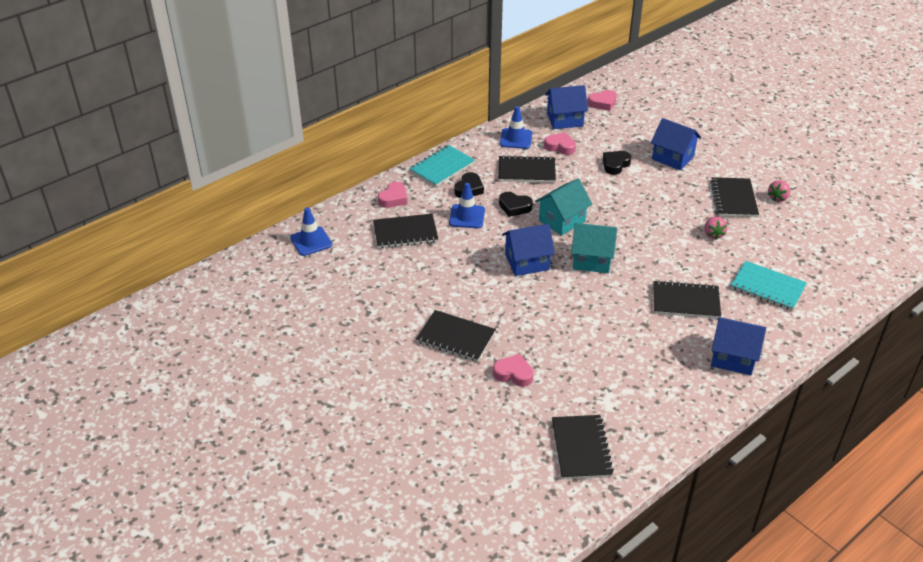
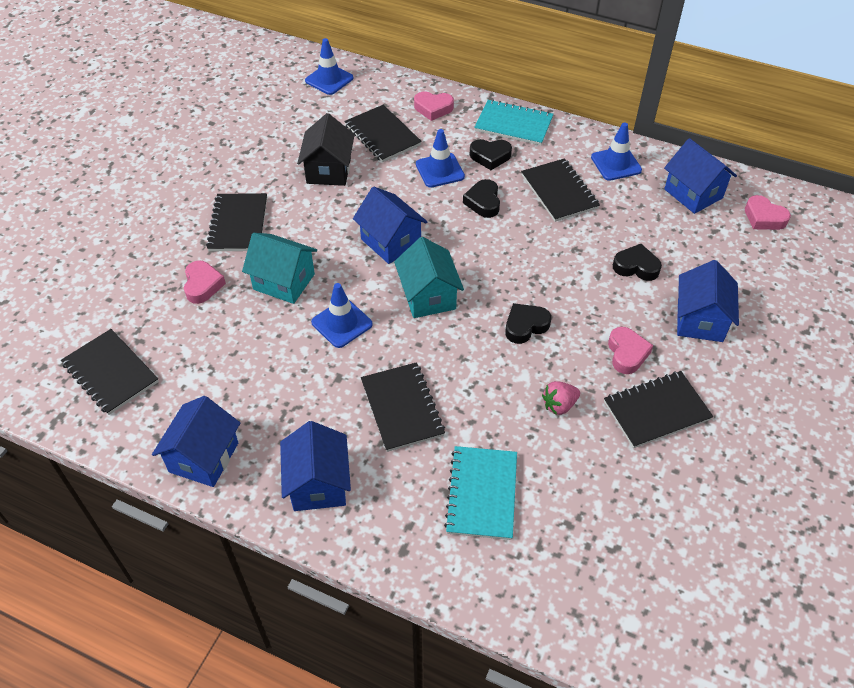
camera: 65 degrees right, 10 degrees up
turquoise house [535,178,592,236] -> turquoise house moved to [242,233,317,304]
pink heart [544,132,576,155] -> pink heart moved to [608,327,653,374]
black notebook [552,415,614,479] -> black notebook turned 75 degrees clockwise [61,329,159,415]
pink strawberry [768,180,790,202] -> none
none -> blue house [152,396,240,487]
none -> black house [297,113,355,186]
none -> blue traffic cone [311,283,373,348]
none -> black heart [505,303,551,344]

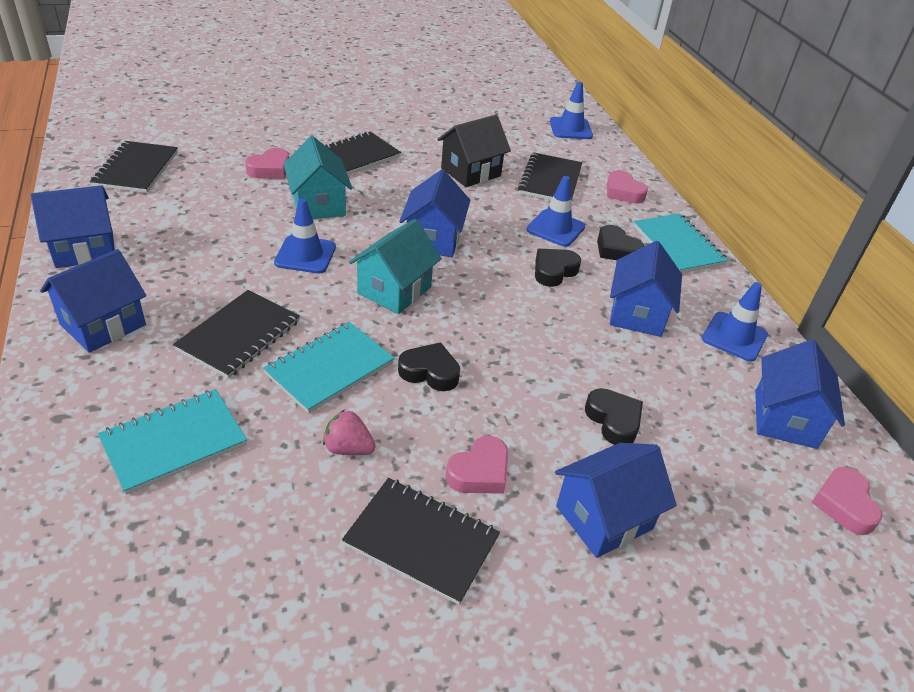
camera: 45 degrees right, 10 degrees down
black notebook [521,158,600,222] -> blue house [610,241,682,337]
none -> turquoise notebook [263,322,395,413]

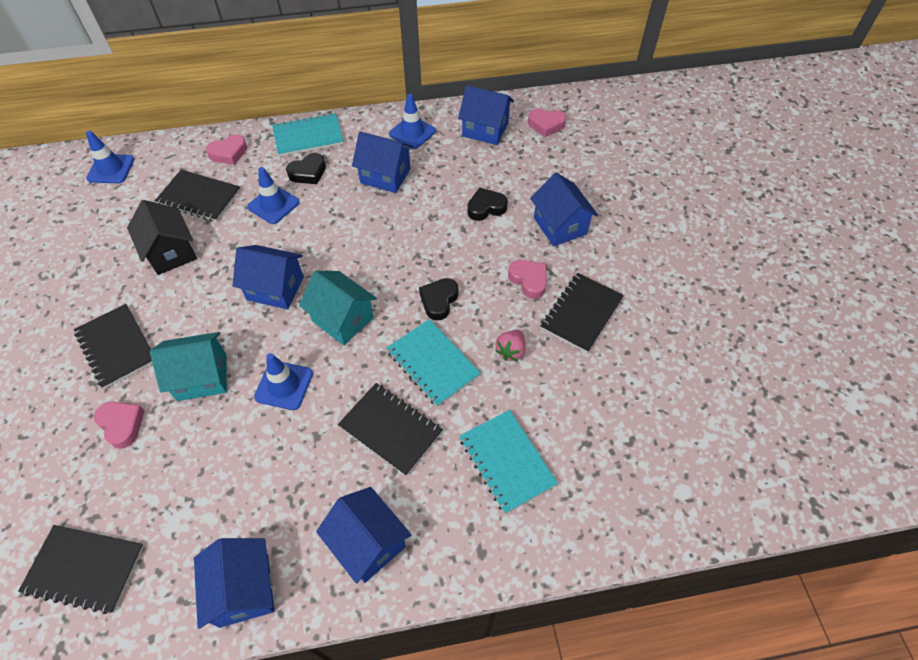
camera: 80 degrees left, 15 degrees up
black heart [535,249,581,287] -> none

